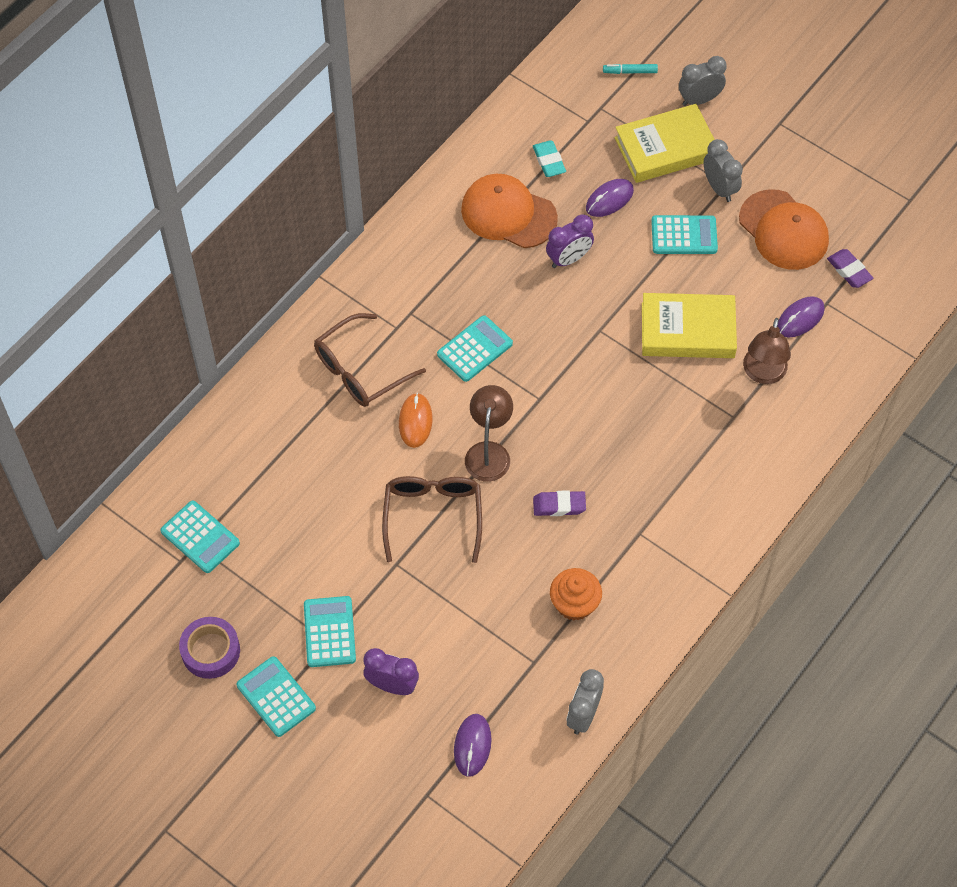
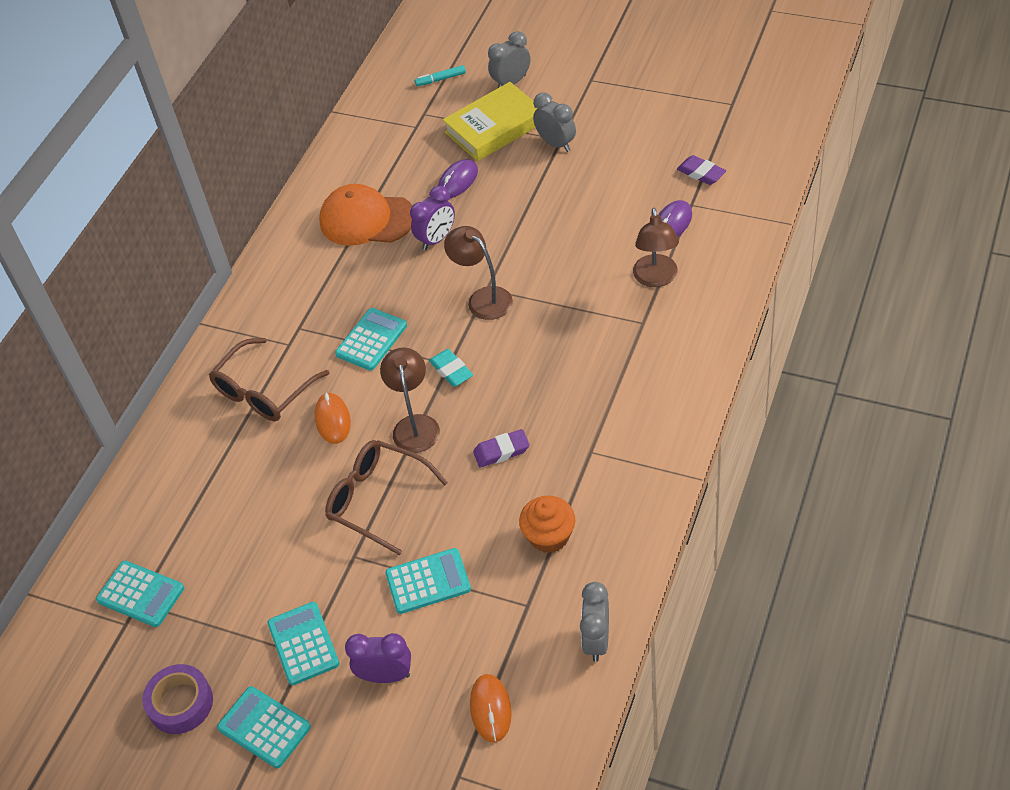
camera: 10 degrees left, 10 degrees down
brown glasses [382,476,482,563] -> brown glasses turned 45 degrees counterclockwise [325,440,448,555]
purple mouse [454,714,491,777] -> orange mouse [470,674,512,742]
turquoise eraser [533,141,566,177] -> turquoise eraser moved to [429,349,473,387]
yellow book [642,293,737,358] -> none
turquoise calculator [651,215,718,254] -> turquoise calculator moved to [385,548,471,614]
orange cap [739,189,829,270] -> none
none -> brown lamp [444,226,513,320]

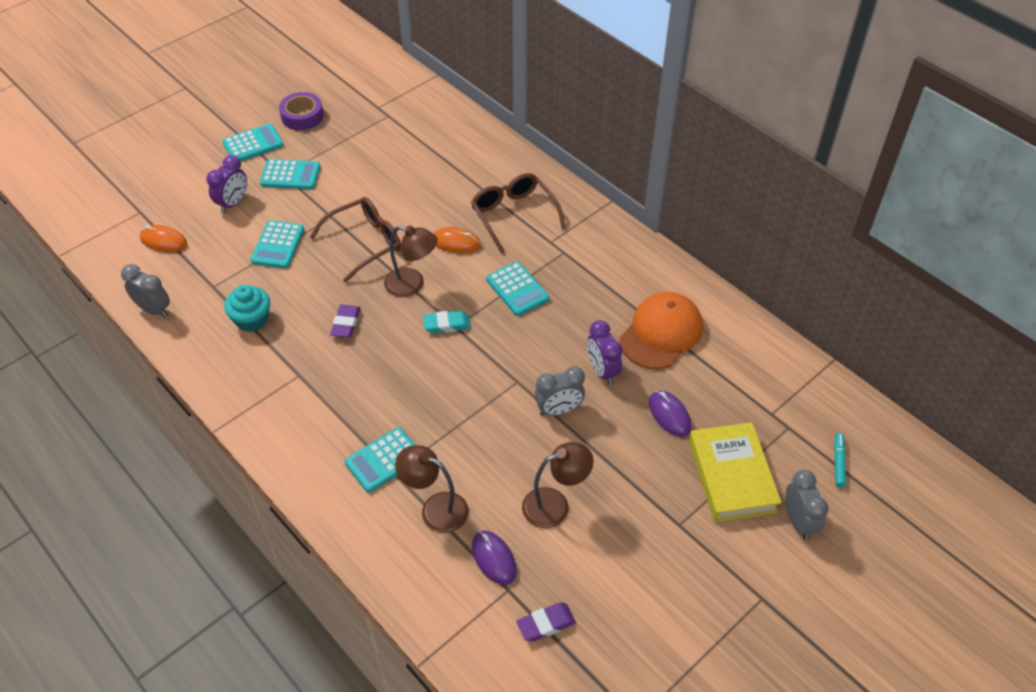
camera: 110 degrees right, 0 degrees up
turquoise calculator [96,561,184,627] -> turquoise calculator moved to [345,427,415,493]
brown lamp [444,226,513,320] -> brown lamp moved to [522,442,594,528]
orange cupcake [519,496,575,553] -> turquoise cupcake [224,285,270,332]
grey clock [533,93,576,152] -> grey clock moved to [535,366,585,416]

